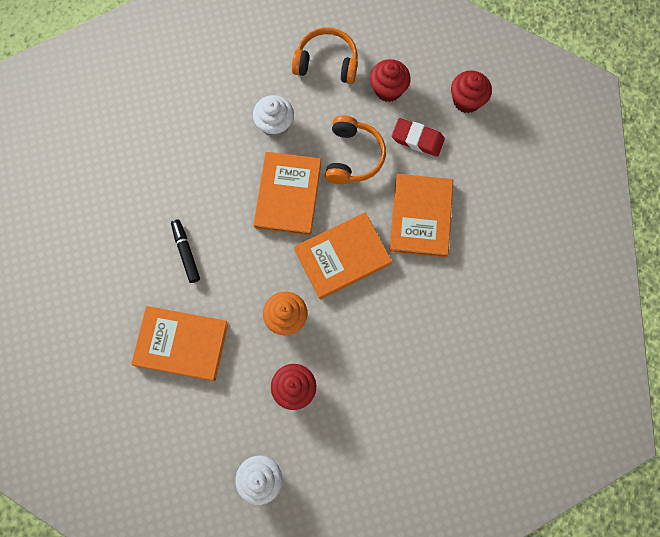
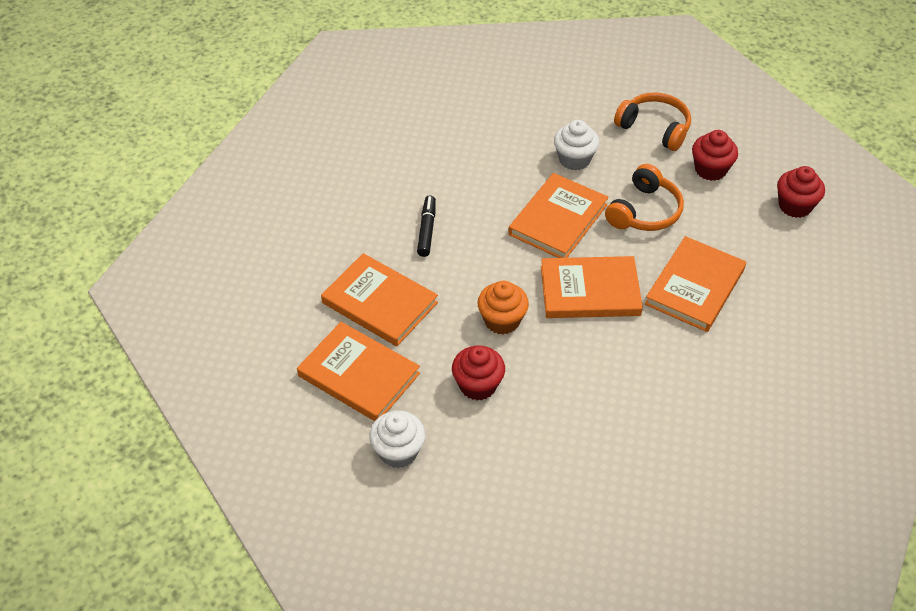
camera: 25 degrees right, 25 degrees down
red eraser [392,118,445,157] -> none
none -> orange book [297,322,420,421]

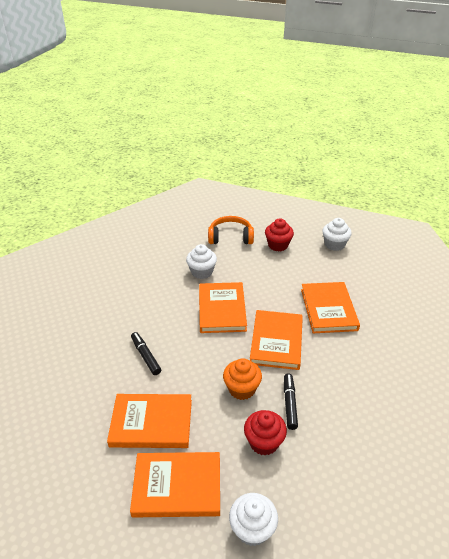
camera: 35 degrees left, 10 degrees down
orange book [541,256,643,318] -> orange book turned 45 degrees counterclockwise [250,310,303,370]
orange headphones [605,164,684,231] -> none
red cupcake [777,166,825,218] -> white cupcake [322,218,352,251]
none -> black marker [284,373,298,430]

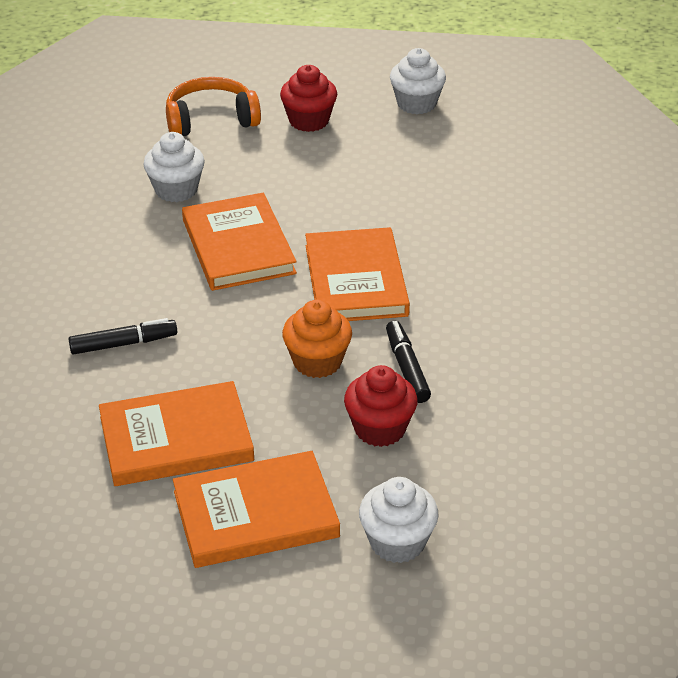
camera: 15 degrees left, 0 degrees up
black marker [131,332,161,375] -> black marker turned 120 degrees clockwise [69,318,177,355]
orange book [301,282,360,333] -> none

